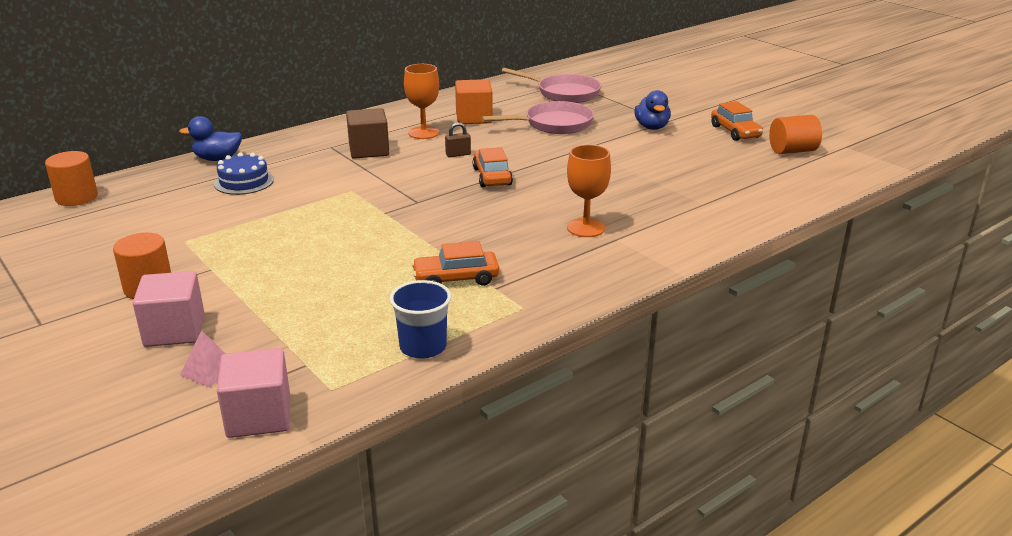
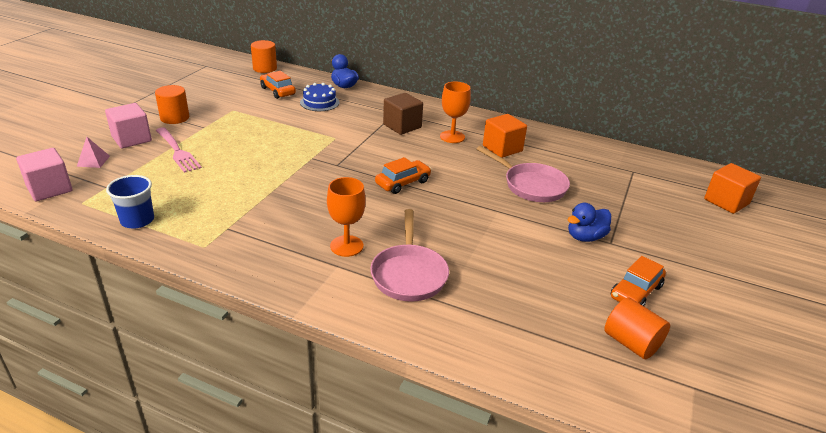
camera: 60 degrees right, 5 degrees up
orange car [412,241,499,286] -> orange car moved to [260,71,296,99]
brown padlock [445,122,471,157] -> none
pink pan [502,68,601,103] -> pink pan moved to [370,209,449,301]
none -> pink fork [156,127,202,173]
none -> orange cube [704,163,761,214]

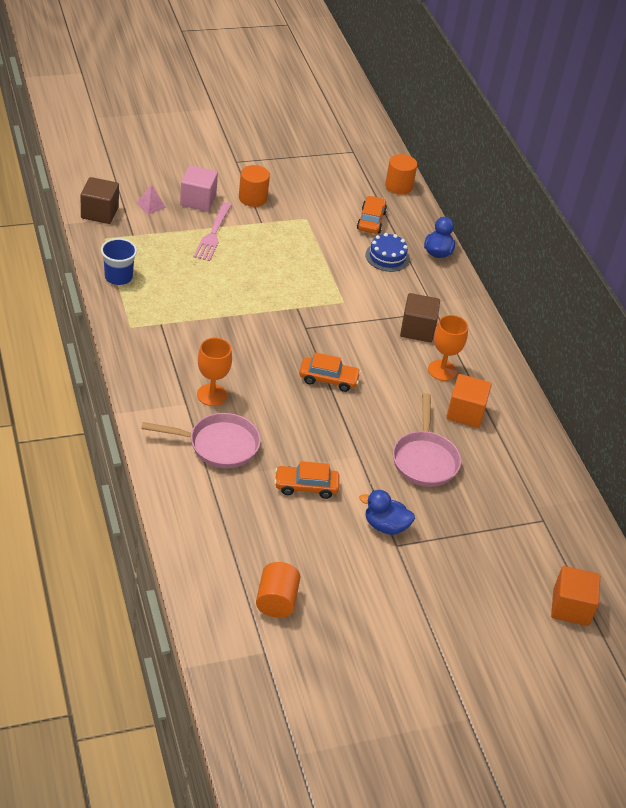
camera: 45 degrees right, 10 degrees up
pink cube [16,148,72,201] -> brown cube [81,177,119,224]
pink pan [370,209,449,301] -> pink pan turned 135 degrees counterclockwise [141,413,261,468]
orange car [611,256,666,306] -> orange car moved to [274,461,339,499]

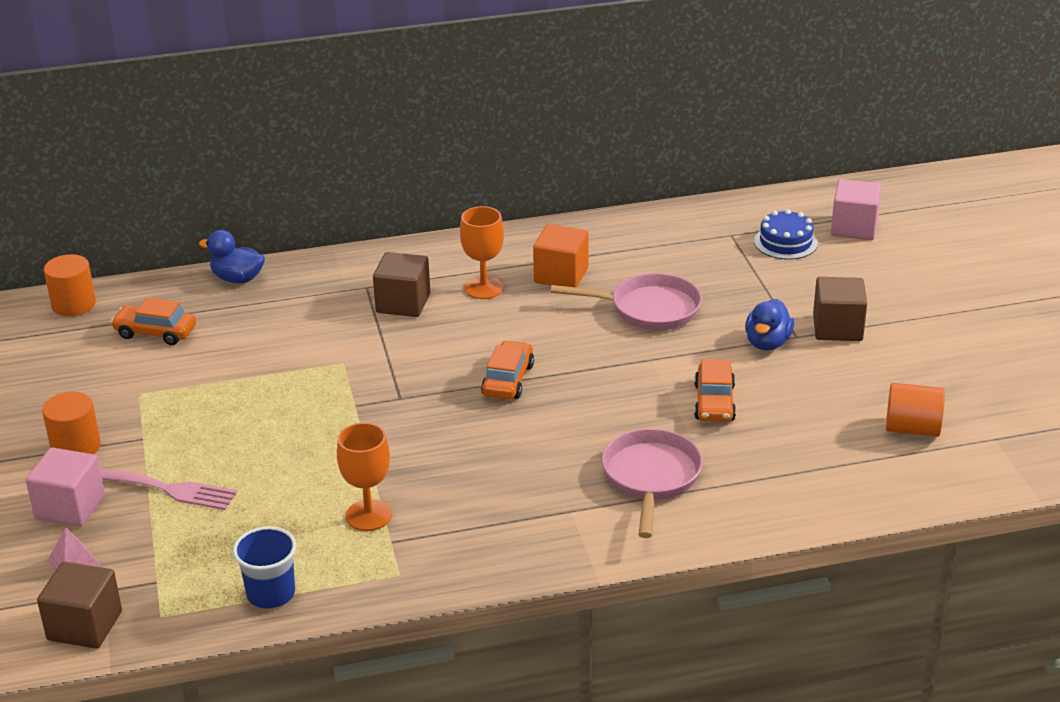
camera: 80 degrees left, 10 degrees down
orange goblet [197,338,232,406] -> orange goblet moved to [337,423,392,531]
blue cake [365,233,410,272] -> blue cake moved to [754,209,818,259]
orange cube [551,566,600,626] -> pink cube [831,179,882,240]
none -> brown cube [813,277,867,341]

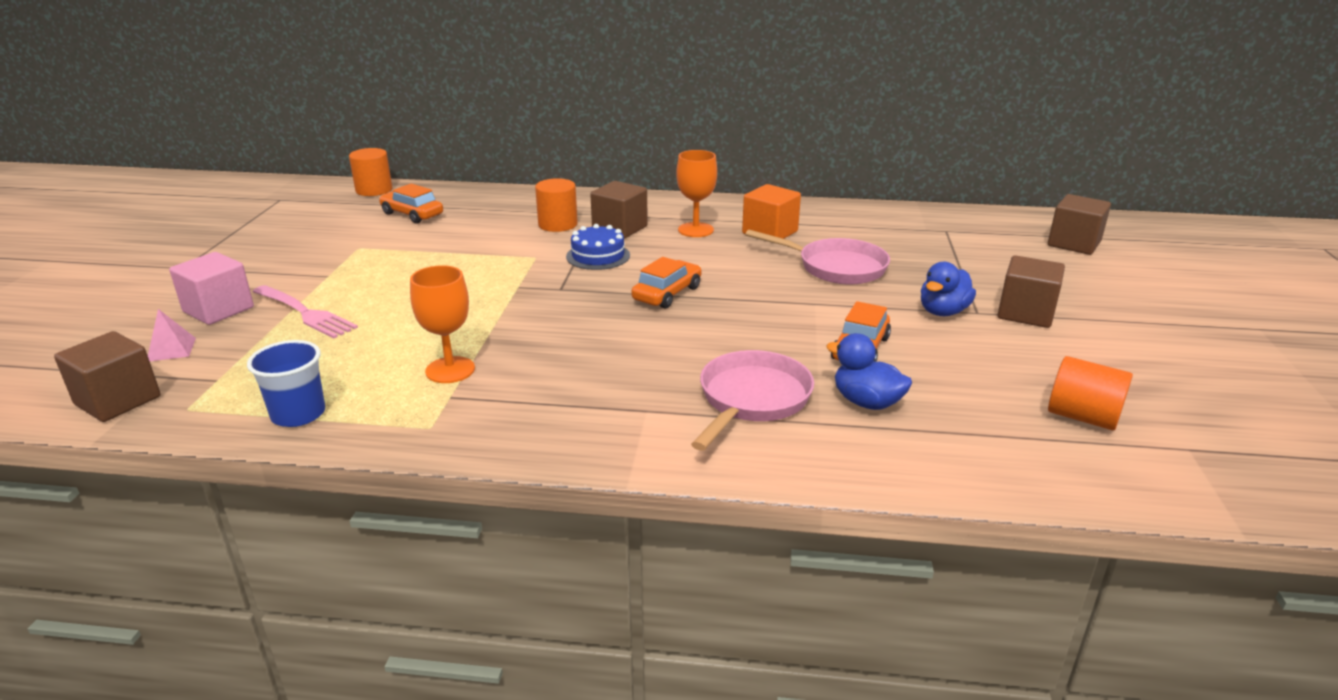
camera: 20 degrees right, 5 degrees down
orange cylinder [42,392,101,454] -> orange cylinder moved to [535,178,578,232]
blue duck [199,230,265,283] -> blue duck moved to [826,333,912,410]
blue cake [754,209,818,259] -> blue cake moved to [566,224,630,270]
pink cube [831,179,882,240] -> brown cube [1048,194,1111,255]

